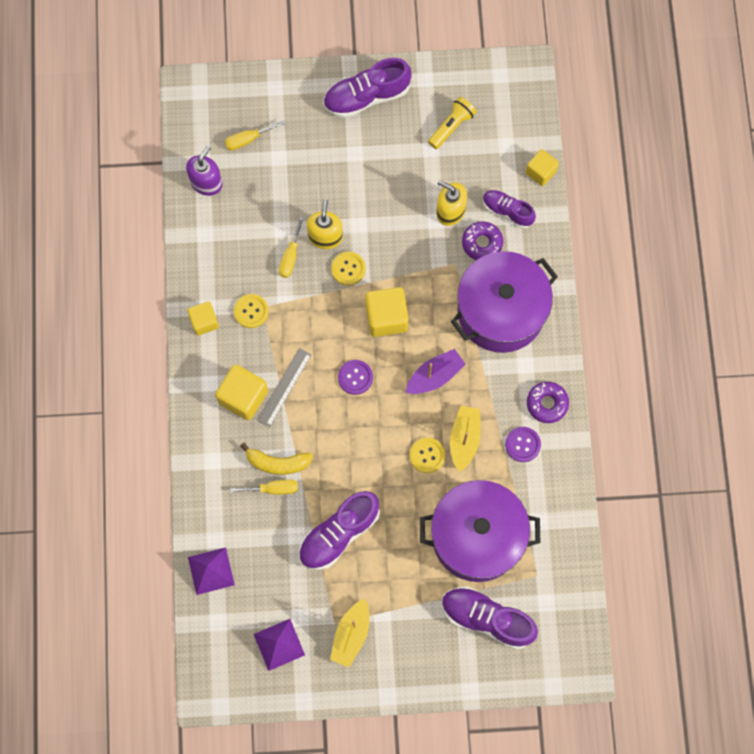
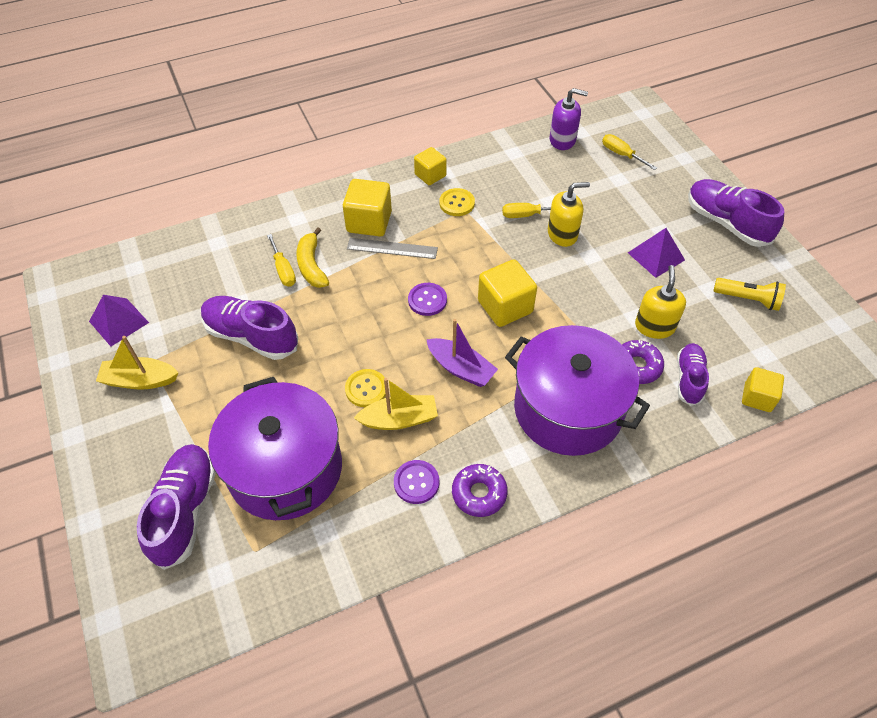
camera: 70 degrees right, 20 degrees down
purple pyramid [188,547,235,595] -> purple pyramid moved to [628,228,685,278]
yellow button [331,252,366,286] -> none

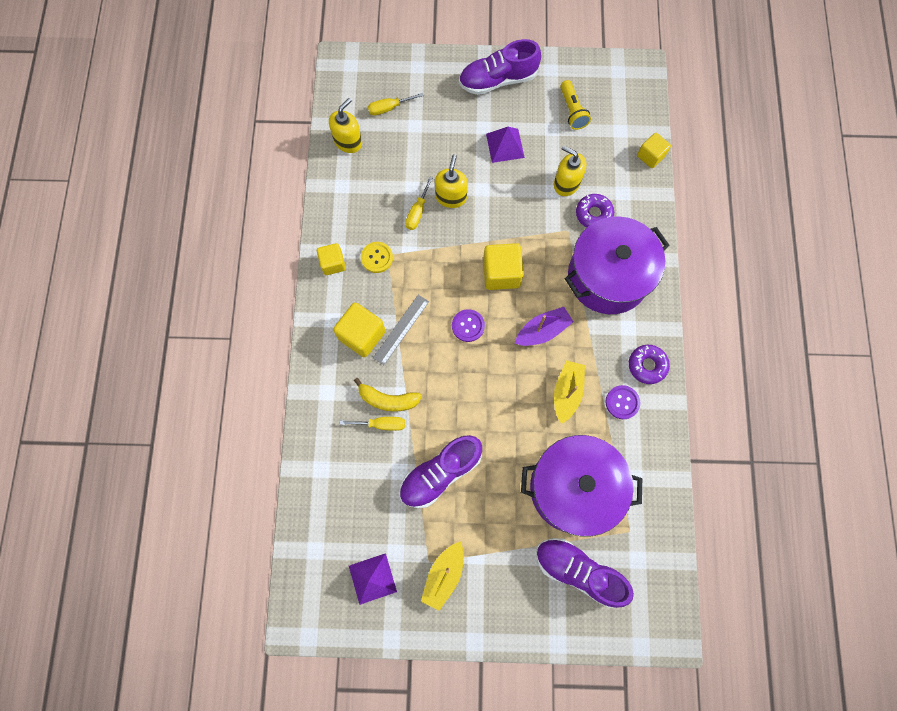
camera: 65 degrees left, 20 degrees up
yellow button [345,369,386,407] -> none
purple soap dispenser [550,88,588,150] -> yellow soap dispenser [329,98,362,153]
purple shoe [677,343,709,406] -> none
yellow flashlight [713,278,786,311] -> yellow flashlight turned 120 degrees clockwise [560,80,591,130]

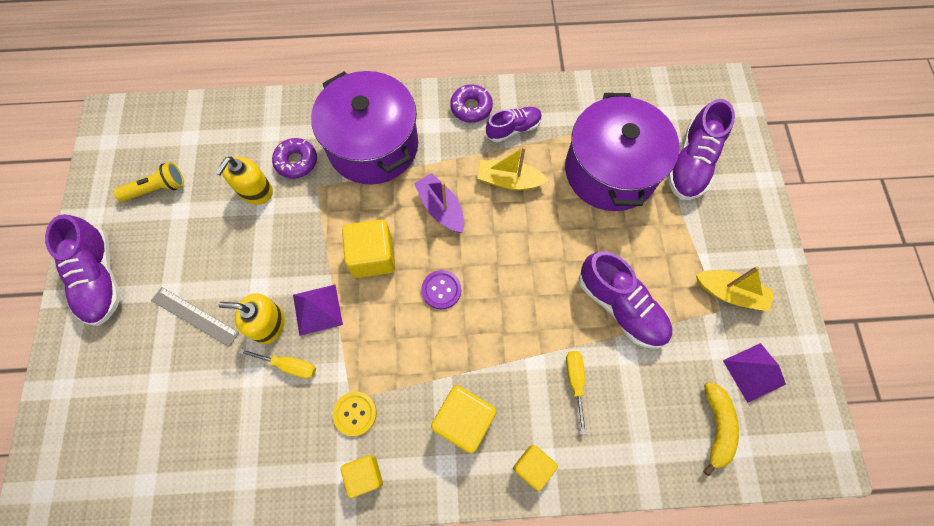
camera: 95 degrees left, 5 degrees down
yellow soap dispenser [329,98,362,153] -> none
yellow banana [354,378,422,412] -> yellow banana moved to [703,382,739,476]
yellow screwdriver [368,93,424,116] -> none
grey ruler [373,295,429,365] -> grey ruler moved to [151,287,239,347]
purple pyramid [486,127,525,163] -> purple pyramid moved to [293,285,343,336]
purple button [606,385,640,419] -> purple shoe [486,107,542,142]
yellow cube [637,133,671,168] -> yellow cube moved to [513,445,558,491]

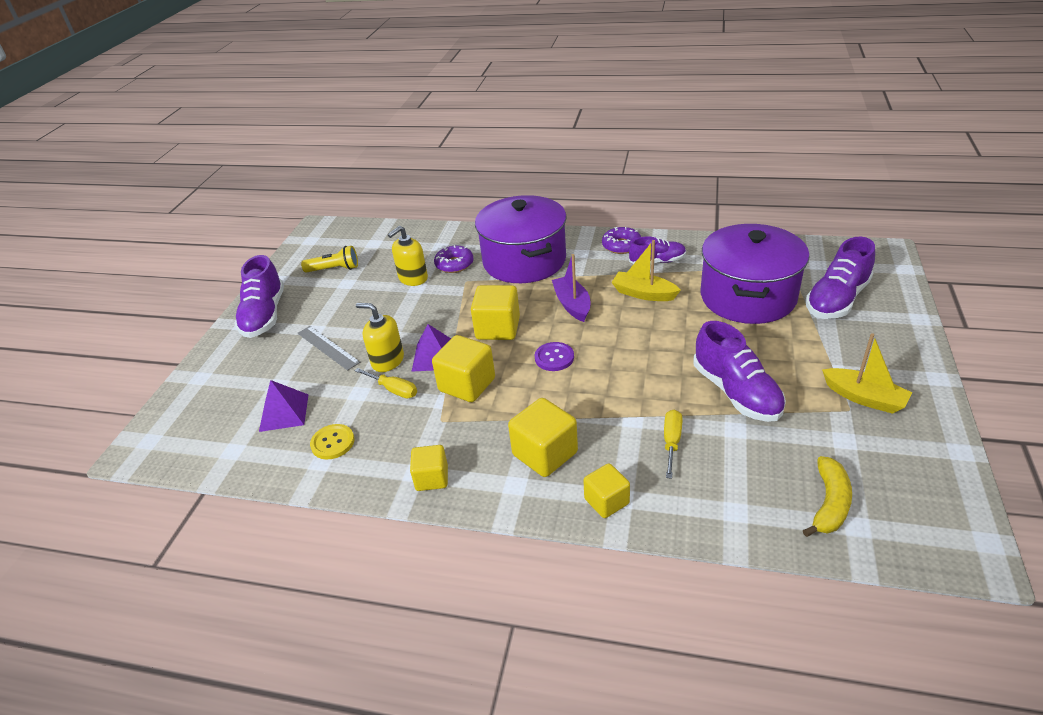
camera: 20 degrees right, 30 degrees down
yellow button [333,392,377,436] -> yellow button moved to [310,424,355,460]
purple pyramid [723,343,786,403] -> purple pyramid moved to [259,380,309,432]
none -> yellow cube [432,335,495,402]

